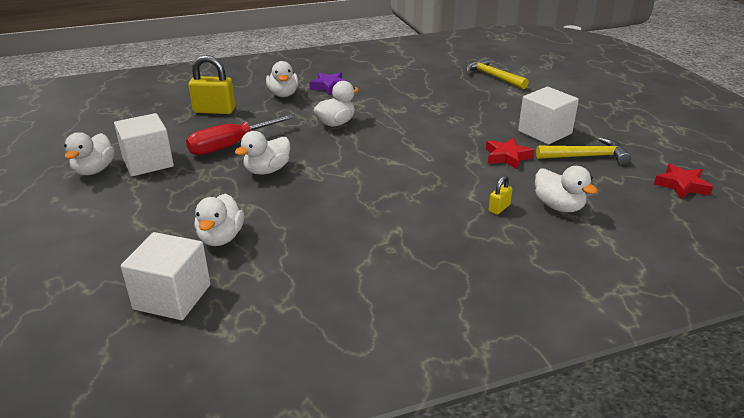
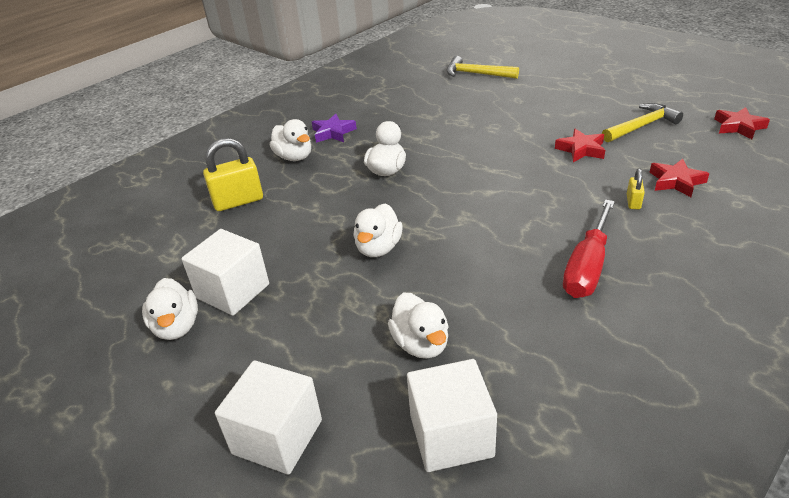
camera: 25 degrees left, 5 degrees up
red screwdriver [186,114,294,155] -> red screwdriver moved to [563,200,615,298]
white cube [518,87,579,145] -> white cube moved to [215,360,322,475]
white duck [535,166,597,212] -> red star [650,159,709,197]

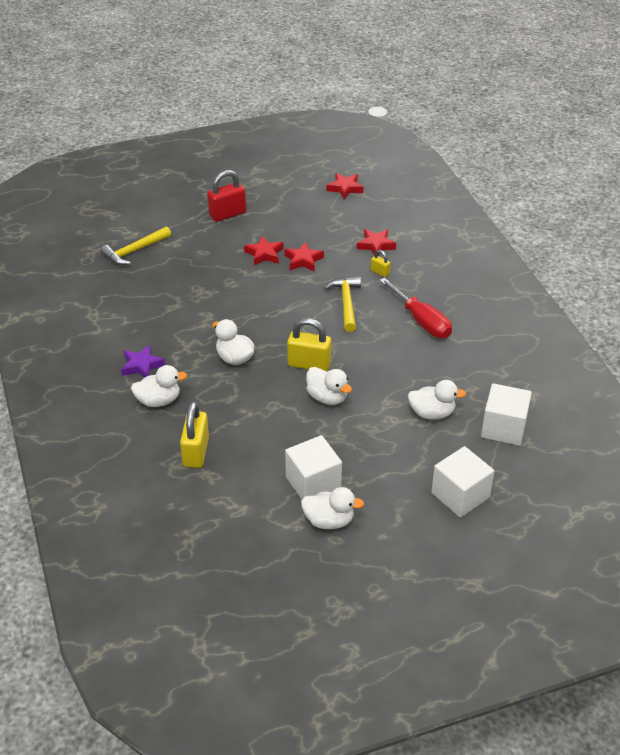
camera: 65 degrees left, 5 degrees up
yellow hammer [602,103,683,142] -> yellow hammer moved to [324,277,361,332]
none -> red padlock [207,170,246,222]
none -> red star [244,236,284,266]
none -> yellow padlock [287,318,331,371]

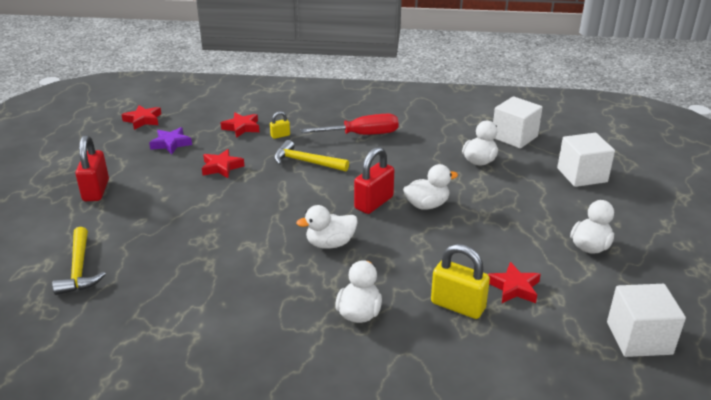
camera: 65 degrees left, 10 degrees down
purple star [121,345,165,378] -> purple star moved to [149,127,192,154]
red star [244,236,284,266] -> red star moved to [488,262,541,303]
white cube [285,435,342,499] -> white cube moved to [607,284,686,357]
yellow padlock [287,318,331,371] -> red padlock [354,147,394,214]

